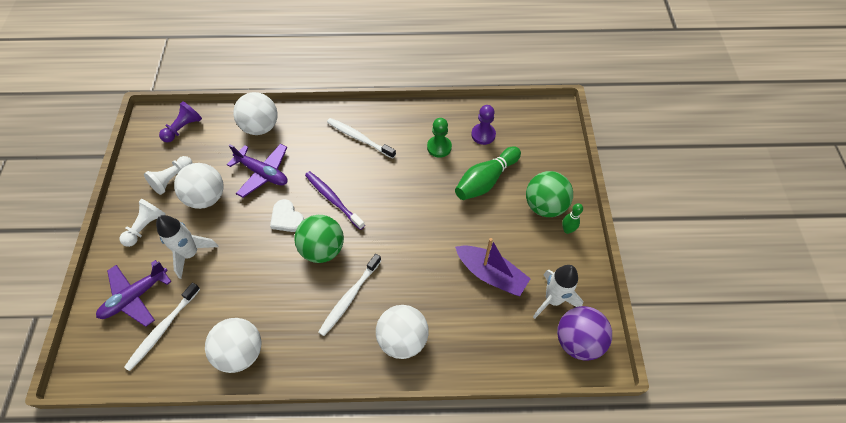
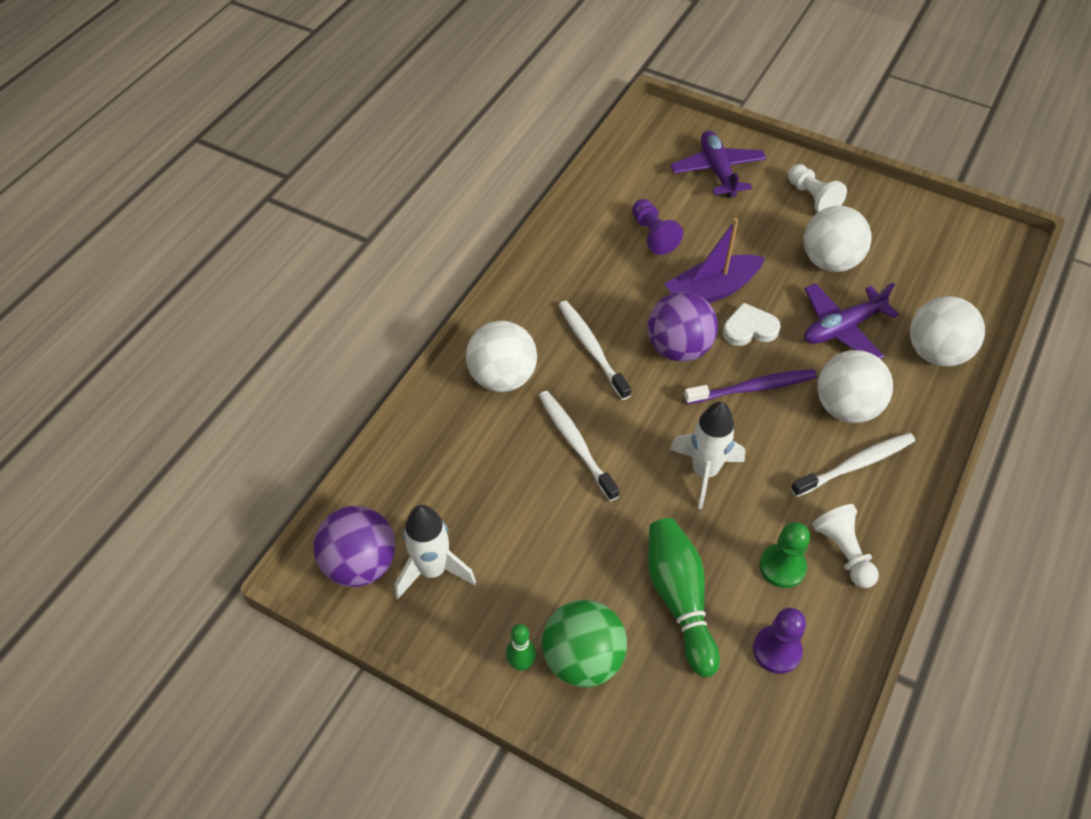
camera: 120 degrees right, 5 degrees down
white toothbrush [124,282,200,371] -> white toothbrush moved to [539,391,620,501]
white pawn [144,156,192,195] -> white pawn moved to [812,504,879,588]
white rocket [156,215,219,279] -> white rocket moved to [669,402,745,509]
purple pawn [159,101,202,143] -> purple pawn moved to [632,199,683,255]
white ball [205,318,261,373] -> white ball moved to [817,350,893,423]
green ball [294,215,344,263] -> purple ball [647,292,718,362]
purple boat [455,238,531,296] -> purple boat moved to [664,218,765,303]

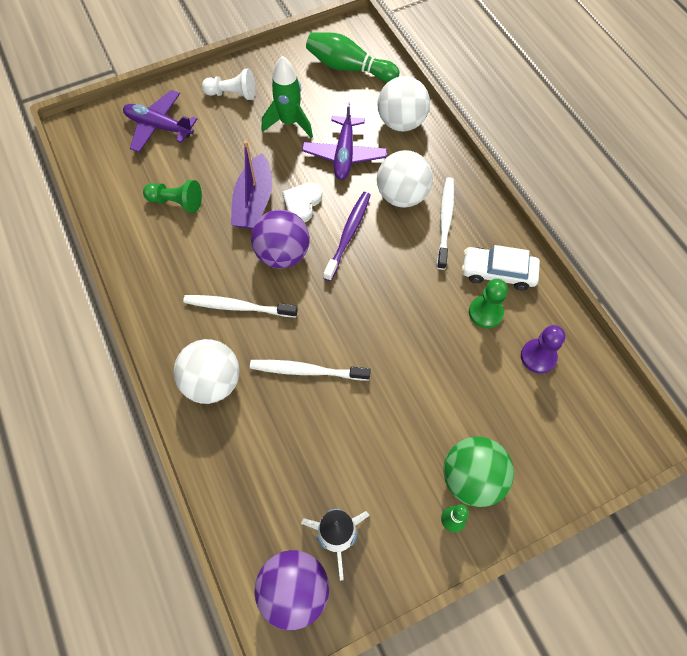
camera: 55 degrees left, 10 degrees up
purple pawn [632,199,683,255] -> green pawn [143,180,202,213]
green bowling pin [648,518,720,677] -> green bowling pin moved to [306,32,399,82]
white rocket [669,402,745,509] -> none
white ball [804,206,872,272] -> green rocket [262,56,313,138]
white pawn [812,504,879,588] -> white car [462,245,540,291]

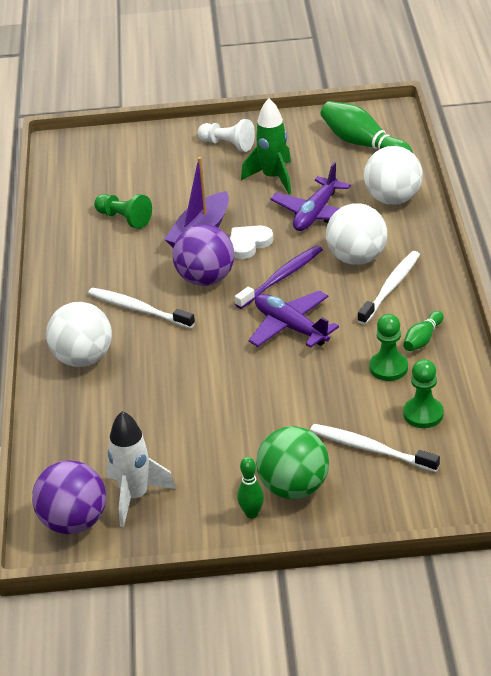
camera: 25 degrees right, 25 degrees down
purple plane [123,90,197,152] -> purple plane moved to [249,291,339,348]
white toothbrush [250,360,371,381] -> white toothbrush moved to [310,424,440,472]
white car [462,245,540,291] -> green bowling pin [403,311,444,351]
purple pawn [521,325,565,374] -> green pawn [403,359,444,428]

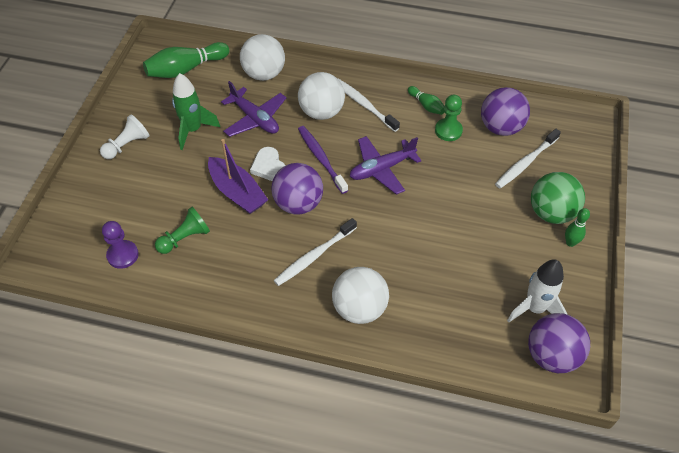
camera: 75 degrees left, 15 degrees up
green pawn [403,359,444,428] -> purple ball [481,87,530,136]
none -> purple pawn [102,221,139,269]

